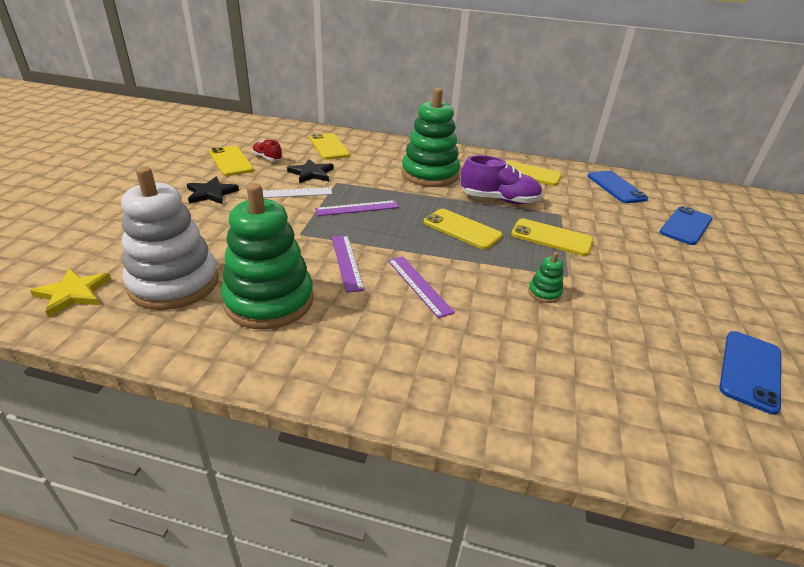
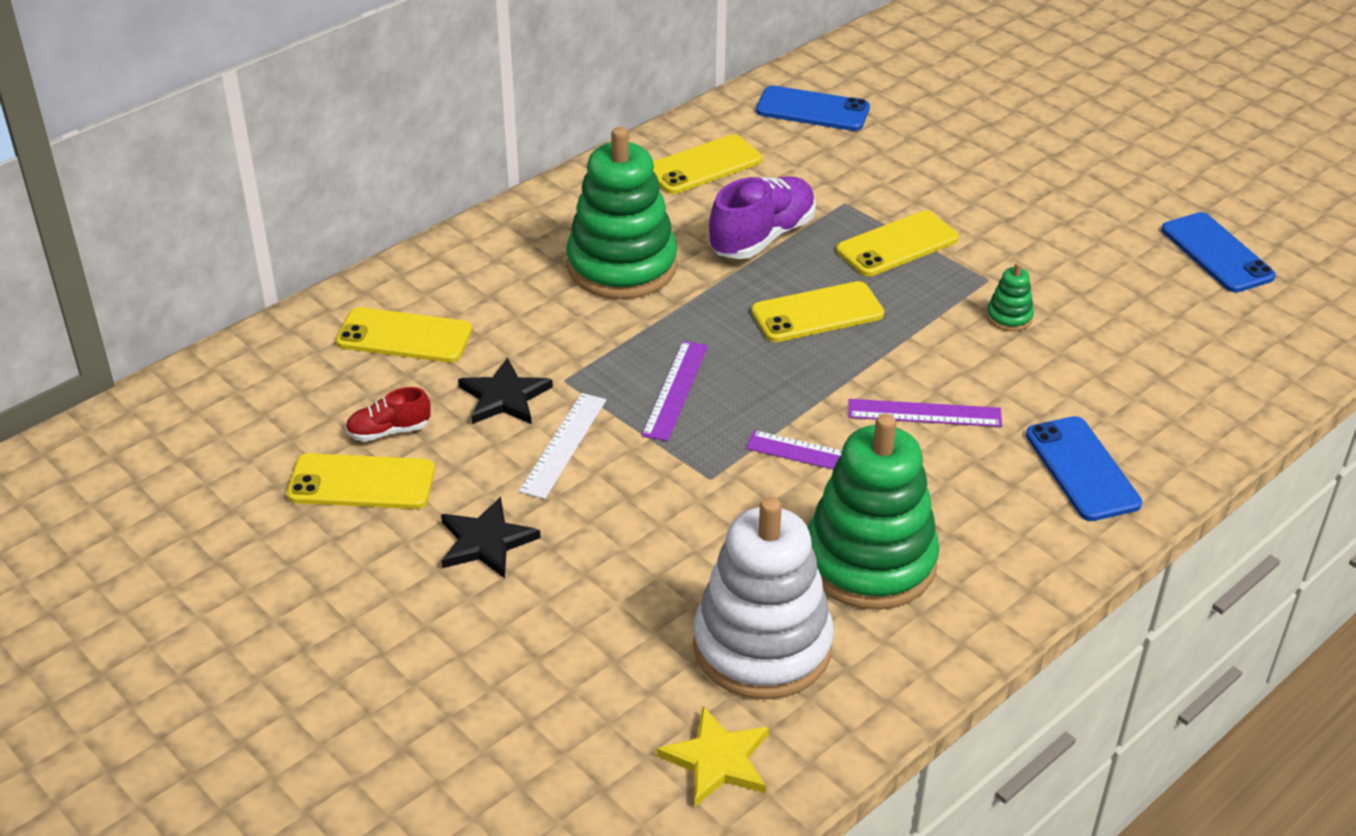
camera: 55 degrees left, 5 degrees up
blue phone [660,206,712,245] -> blue phone moved to [1026,416,1142,521]

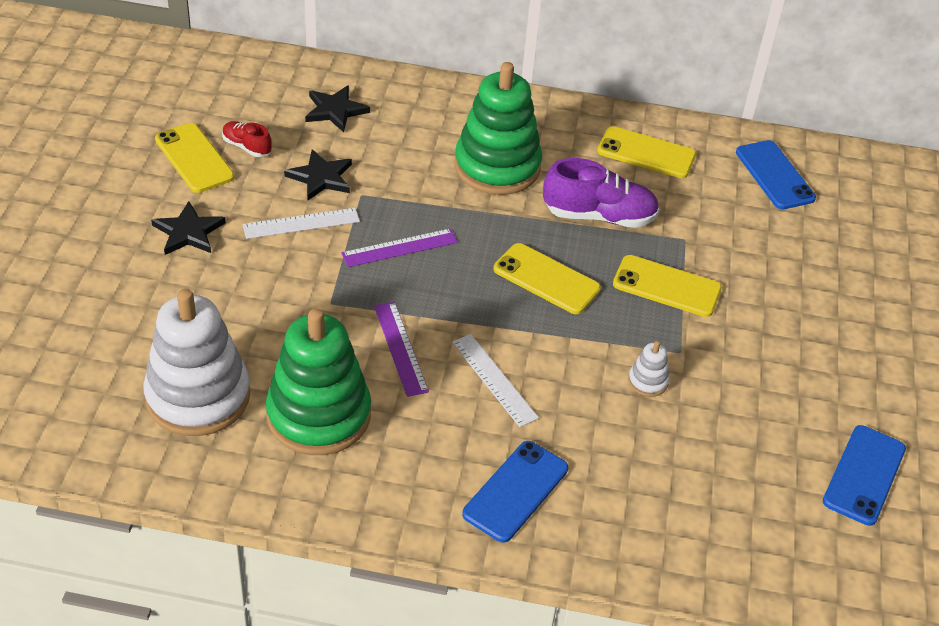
camera: 50 degrees right, 5 degrees up
yellow phone [336,307,472,363] -> black star [305,85,370,132]
yellow star [657,706,769,806] -> none
purple ruler [848,399,1002,427] -> white ruler [452,334,539,427]
green stacking toy [986,262,1034,331] -> white stacking toy [628,341,670,397]

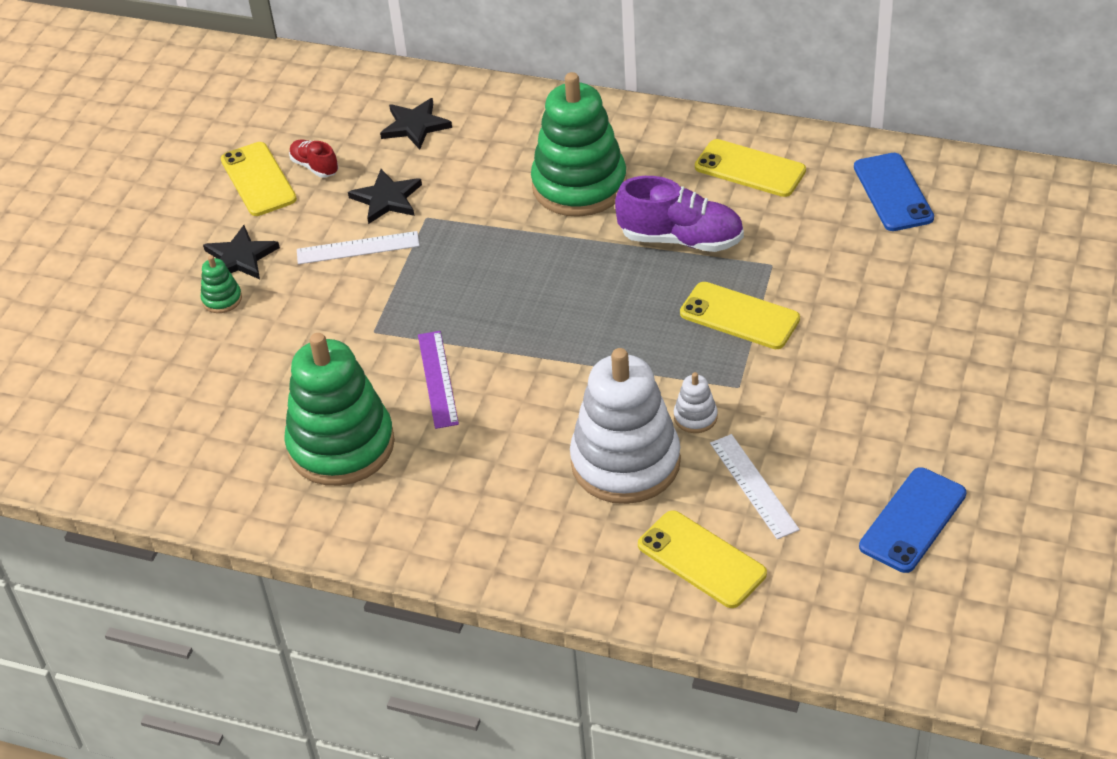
camera: 15 degrees right, 0 degrees up
white stacking toy [143,289,250,436] -> white stacking toy moved to [570,348,681,504]
purple ruler [341,228,458,267] -> none
white ruler [452,334,539,427] -> white ruler moved to [710,434,800,539]
blue phone [462,441,568,543] -> none
yellow phone [494,243,601,314] -> yellow phone moved to [638,510,767,608]
none -> green stacking toy [201,255,242,313]

